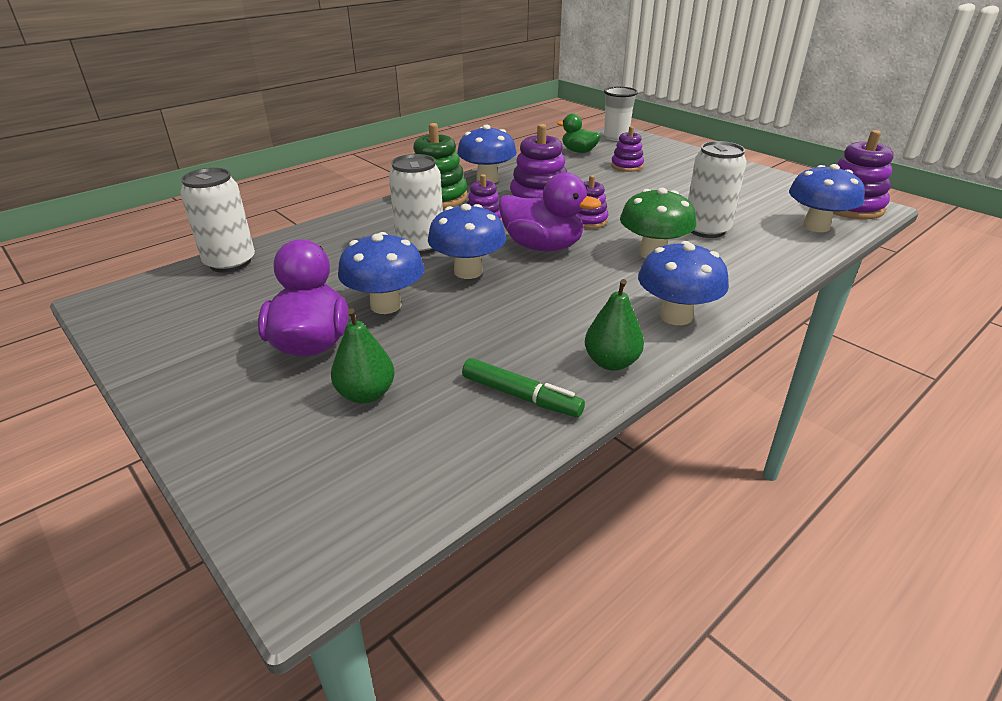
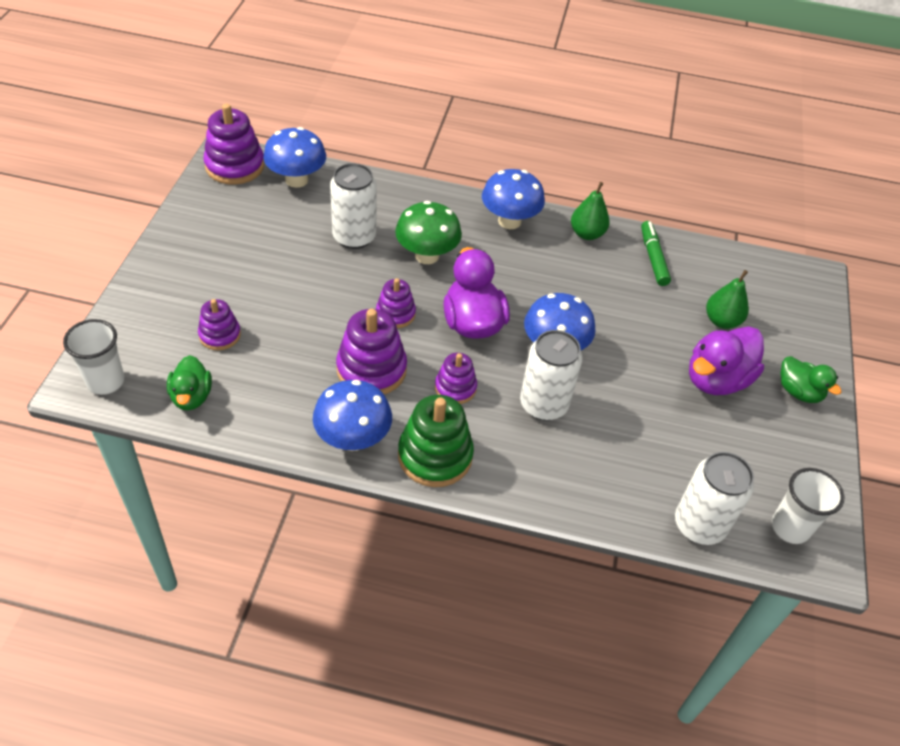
camera: 130 degrees left, 15 degrees up
blue mushroom [338,232,425,314] -> none
none -> white cup [771,468,844,544]
none -> green duck [780,356,842,403]

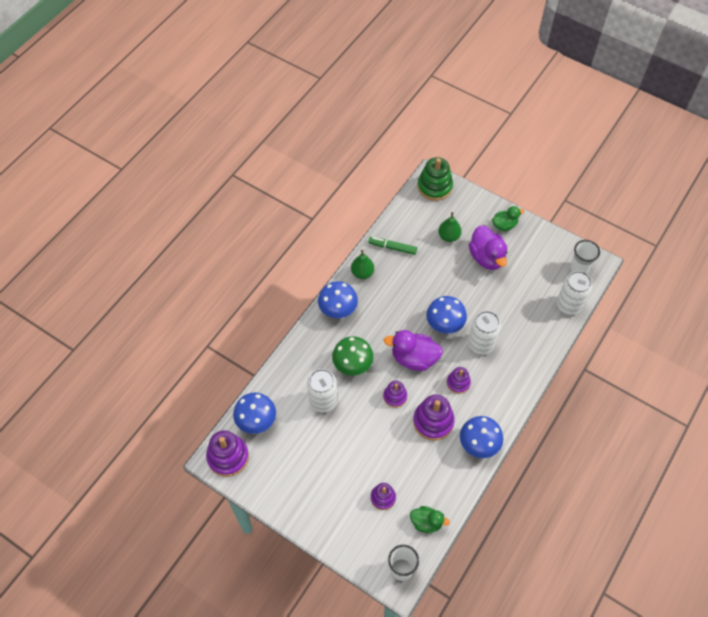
camera: 65 degrees left, 10 degrees up
green stacking toy [398,395,474,487] -> green stacking toy moved to [417,157,453,201]

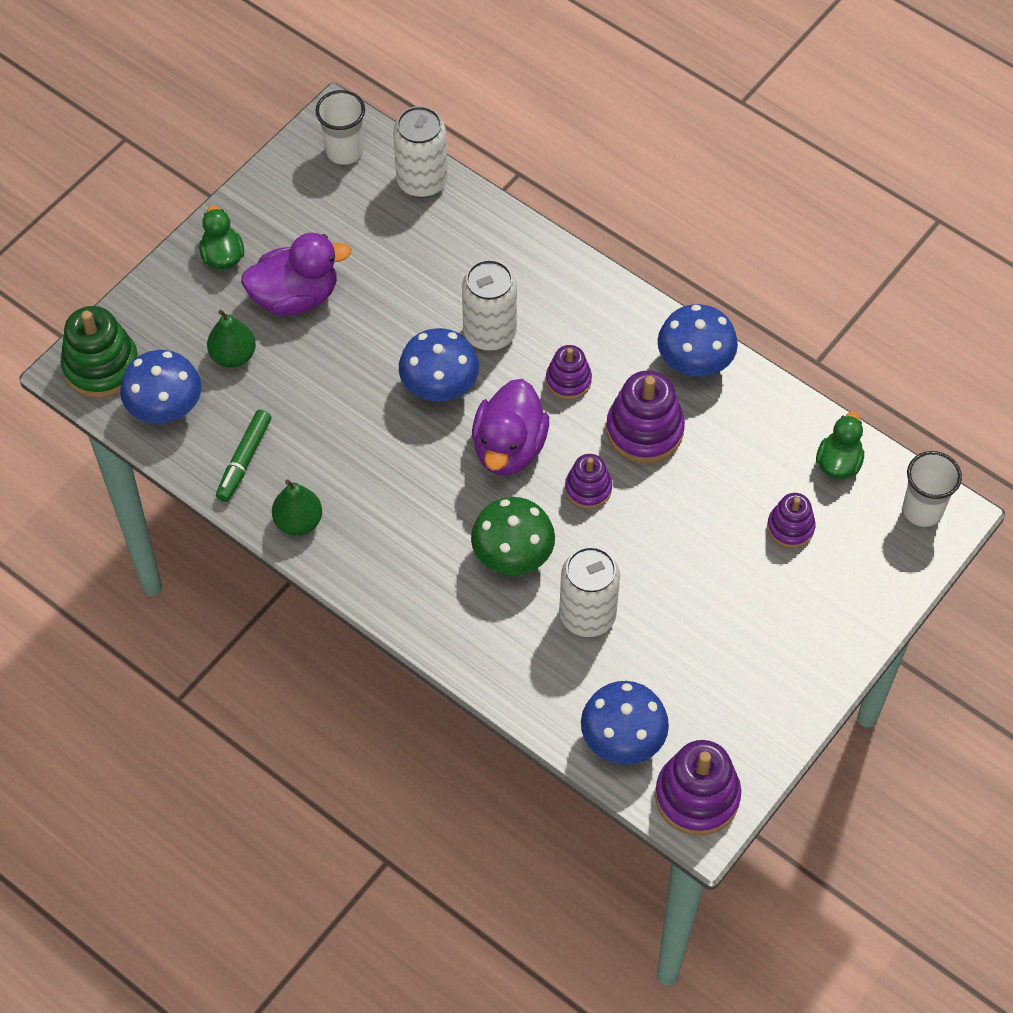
camera: 85 degrees left, 0 degrees up
blue mushroom [318,281,358,318] -> blue mushroom moved to [120,350,201,423]

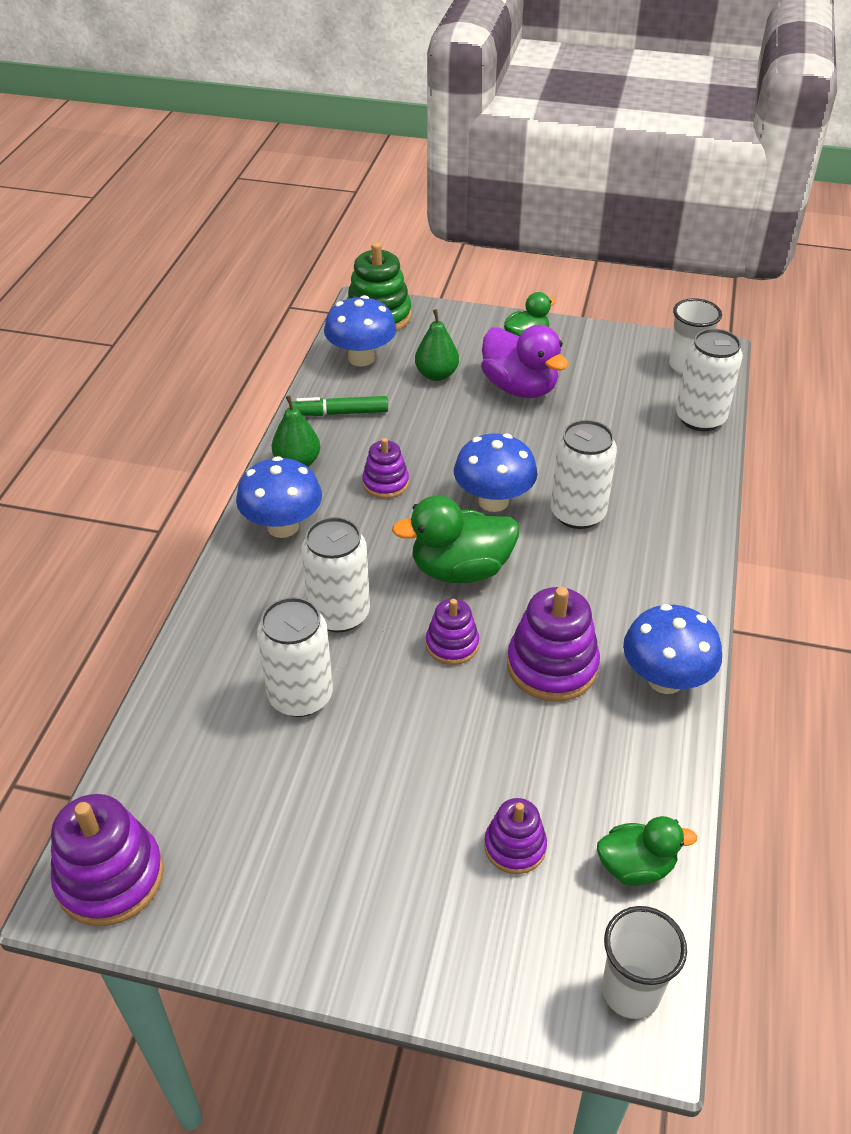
camera: 65 degrees right, 15 degrees down
green mushroom [471,497,555,575] -> white can [301,517,370,632]
purple duck [472,379,549,475] -> green duck [392,495,519,583]
purple stacking toy [546,345,592,399] -> purple stacking toy moved to [362,438,409,499]
blue mushroom [581,681,669,765] -> blue mushroom moved to [236,456,322,538]

